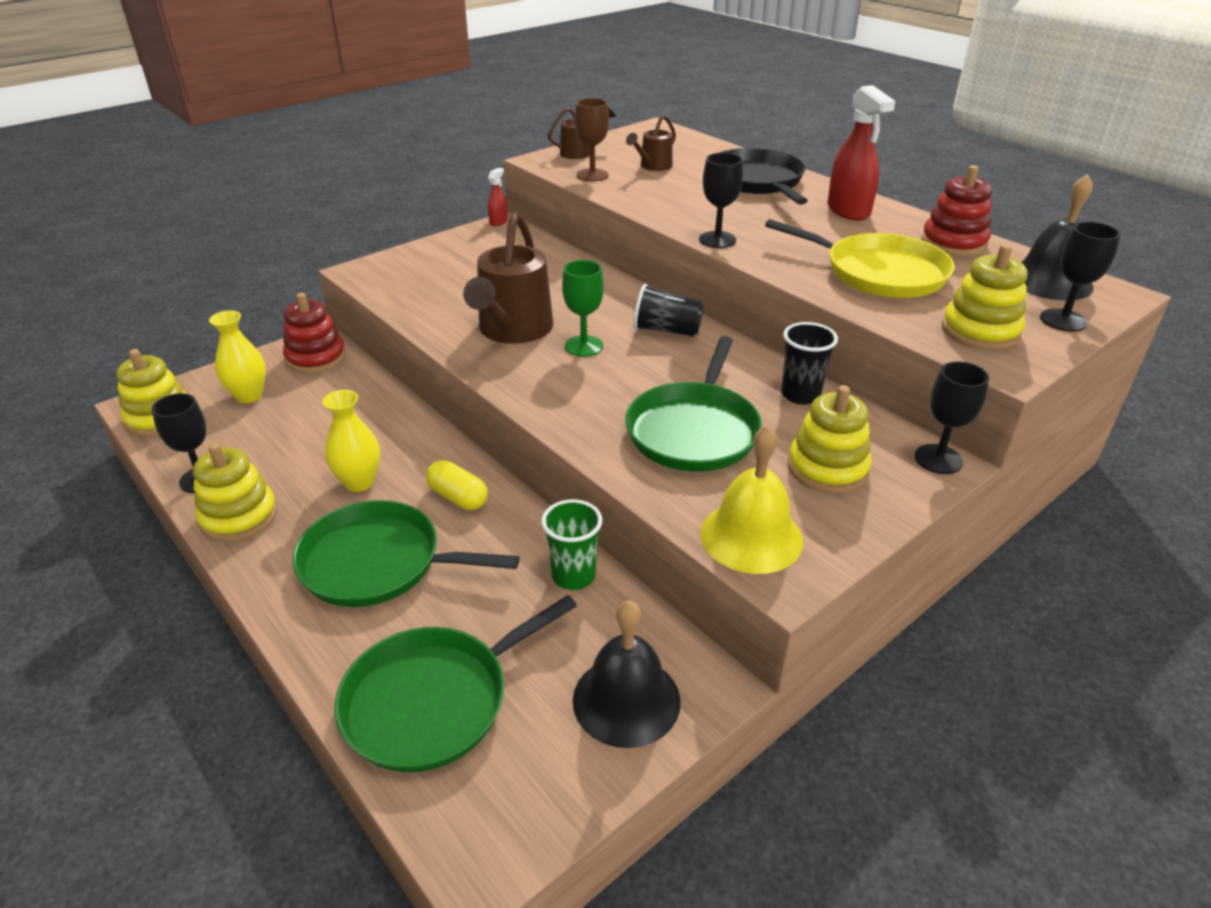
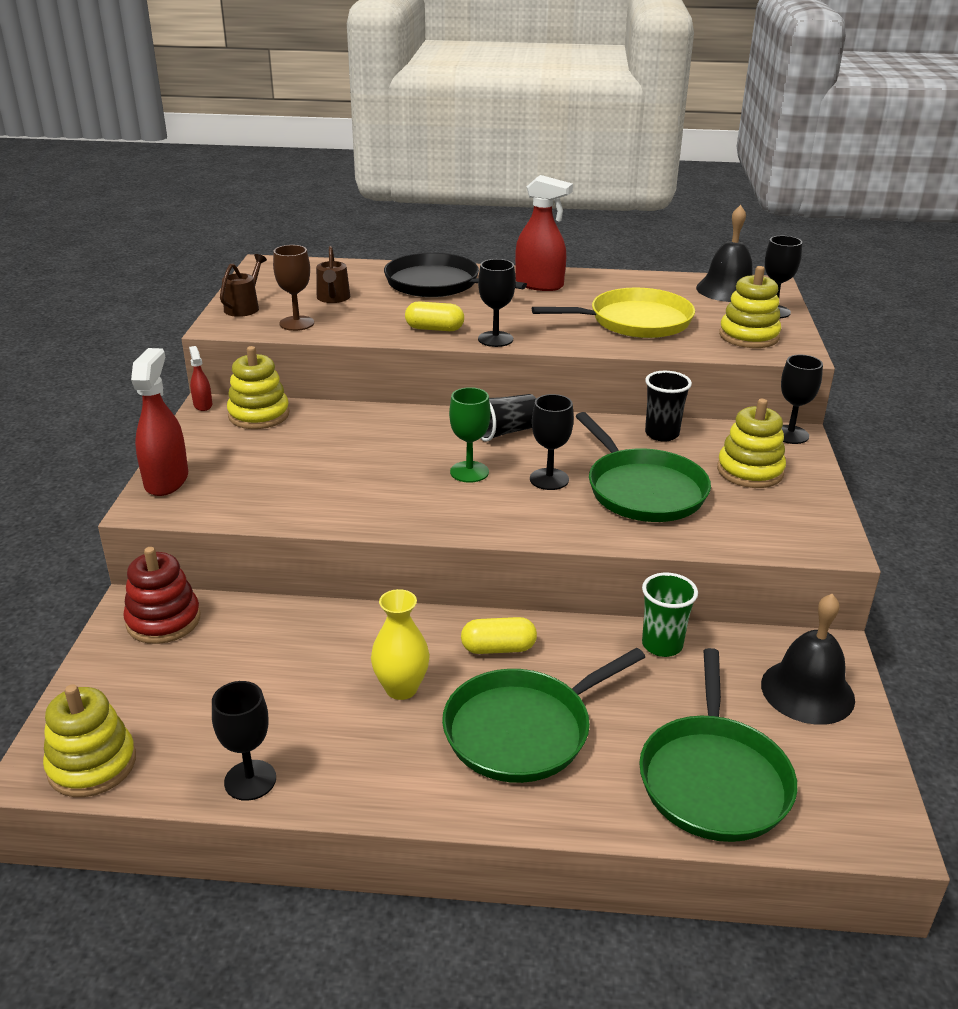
camera: 45 degrees left, 5 degrees down
yellow stacking toy [193,443,277,542] -> yellow stacking toy moved to [227,346,289,429]
yellow vase [209,310,266,403] -> none
brown watering can [463,212,554,344] -> none
yellow bell [700,425,803,574] -> none
red stacking toy [921,165,992,256] -> none
none -> red spray bottle [131,348,188,496]
none -> yellow capsule [405,301,464,331]
none -> black goblet [530,394,574,490]

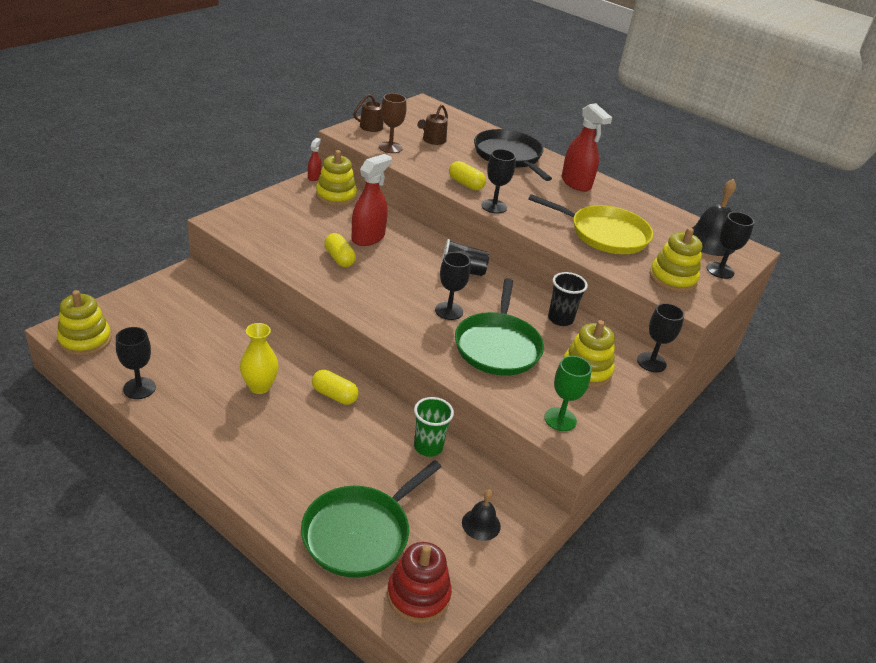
camera: 30 degrees right, 5 degrees up
red stacking toy [123,547,200,644] -> red stacking toy moved to [387,542,452,623]
red spray bottle [131,348,188,496] -> red spray bottle moved to [352,154,392,246]
green pan [442,648,645,783] -> none
green goblet [449,387,491,483] -> green goblet moved to [544,356,592,431]
black bell [761,594,855,725] -> black bell [462,489,501,541], size x0.58
none -> yellow capsule [324,233,356,267]

